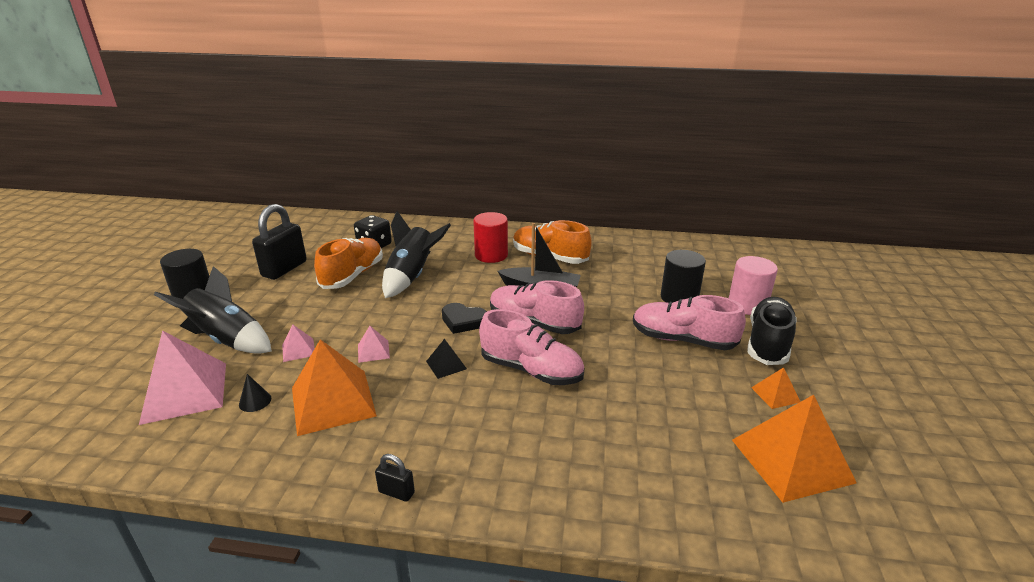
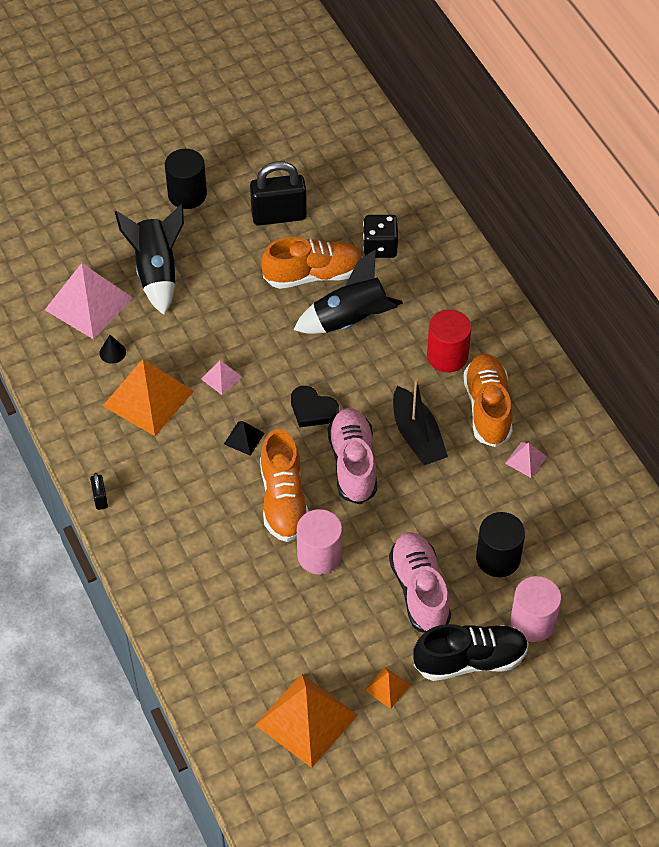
camera: 55 degrees right, 25 degrees up
pink pyramid [282,325,315,362] -> pink pyramid moved to [505,442,547,478]
black heart [442,303,487,334] -> black heart turned 45 degrees counterclockwise [291,386,339,427]
pink shoe [479,309,584,385] -> orange shoe [260,429,309,542]
none -> pink cylinder [297,509,342,575]

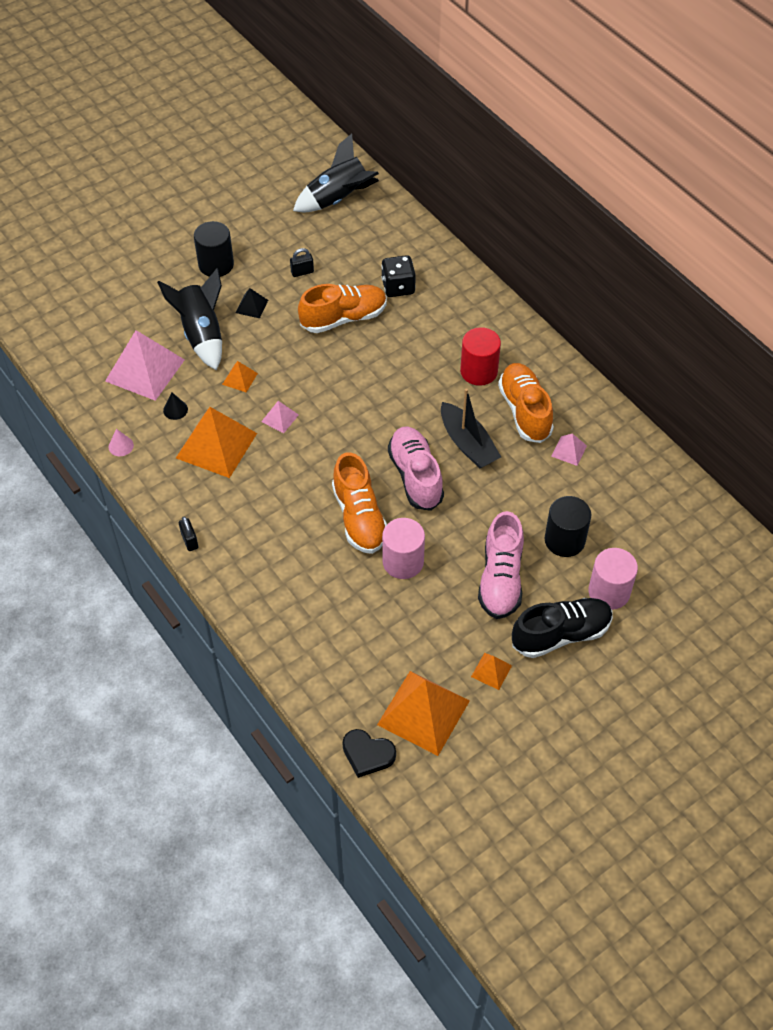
camera: 10 degrees left, 0 degrees up
black pyramid [224,421,265,456] -> black pyramid moved to [236,288,268,318]
black padlock [250,161,307,226] -> black padlock [290,248,314,277], size x0.46
black heart [291,386,339,427] -> black heart moved to [343,729,396,778]
black rocket [294,249,403,334] -> black rocket moved to [293,133,379,212]
pink shoe [389,532,451,633] -> pink shoe turned 150 degrees counterclockwise [478,511,524,619]
none -> pink cone [109,429,134,456]
none -> orange pyramid [222,361,258,392]

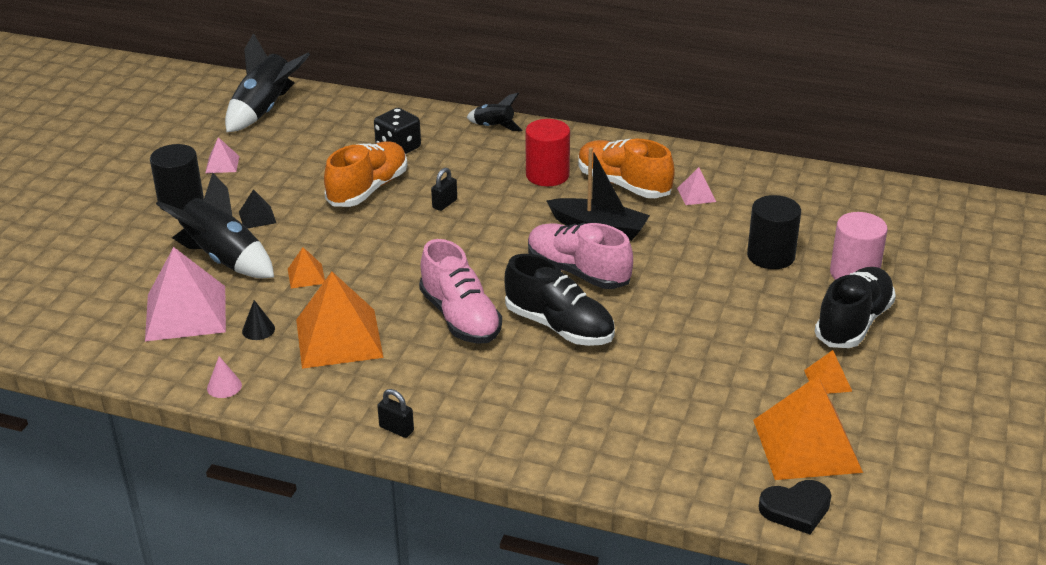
camera: 35 degrees left, 20 degrees down
pink pyramid [261,401,299,433] -> pink pyramid moved to [205,137,239,173]
black padlock [290,248,314,277] -> black padlock moved to [431,168,457,211]
orange shoe [332,452,387,554] -> black shoe [505,254,615,346]
pink cylinder [382,518,425,579] -> none
pink shoe [478,511,524,619] -> pink shoe moved to [419,239,502,344]
none -> black rocket [466,93,522,131]

